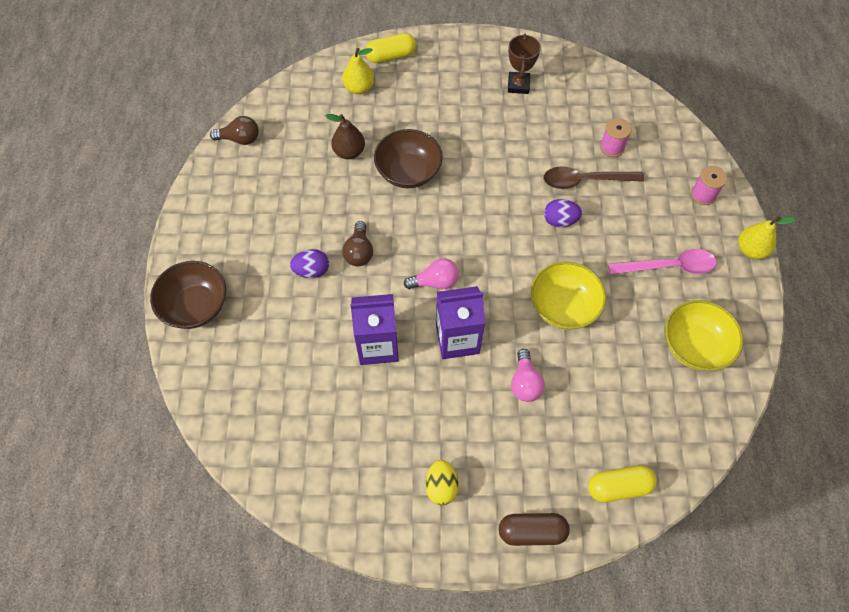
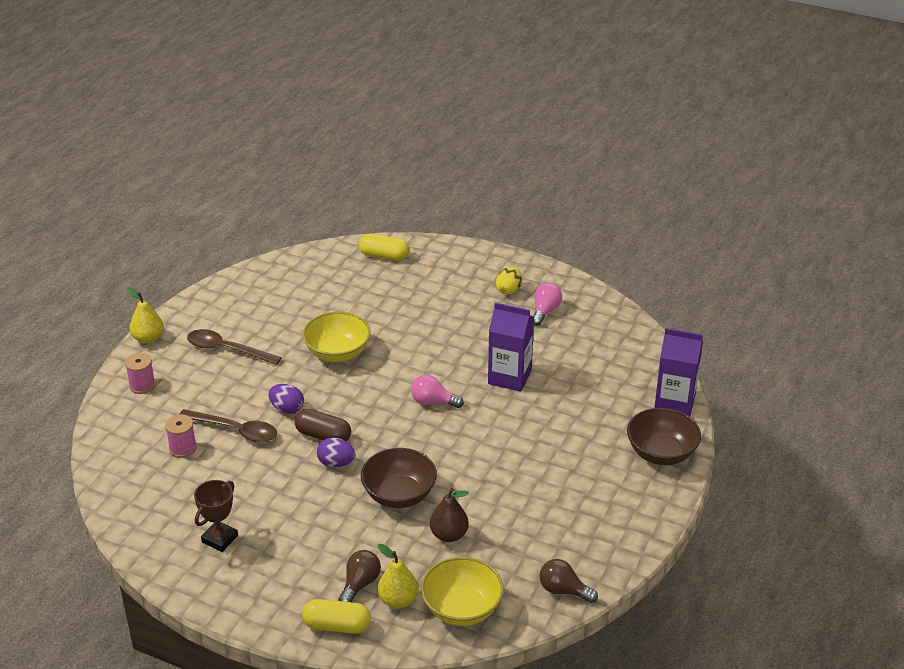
camera: 155 degrees left, 25 degrees down
purple egg [290,249,329,278] -> purple egg moved to [317,438,355,467]
brown light bulb [342,221,373,266] -> brown light bulb moved to [338,550,381,602]
purple carton [436,286,485,359] -> purple carton moved to [654,328,703,417]
brown capsule [499,513,570,546] -> brown capsule moved to [295,409,351,441]
pink light bulb [511,349,545,402] -> pink light bulb moved to [533,283,562,326]
pink spoon [608,249,717,275] -> brown spoon [187,329,282,365]
yellow bowl [665,300,743,371] -> yellow bowl moved to [421,557,504,626]

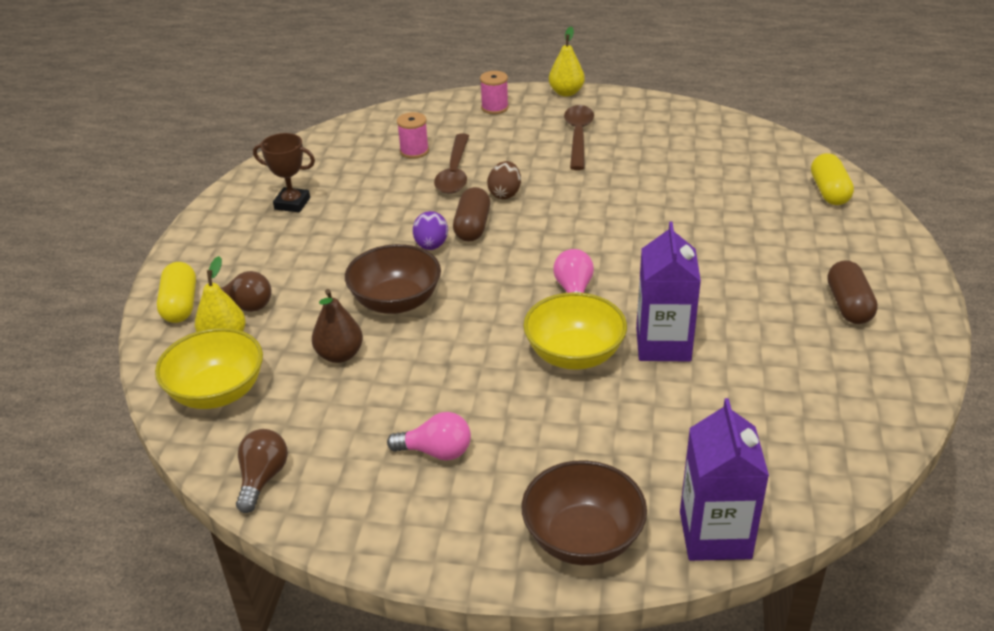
camera: 75 degrees right, 0 degrees up
purple egg [269,384,304,414] -> brown egg [487,161,521,199]
yellow bowl [302,312,371,362] -> yellow bowl moved to [523,292,627,370]
yellow egg [496,267,523,294] -> brown capsule [827,260,878,324]
pink light bulb [533,283,562,326] -> pink light bulb moved to [387,412,471,460]

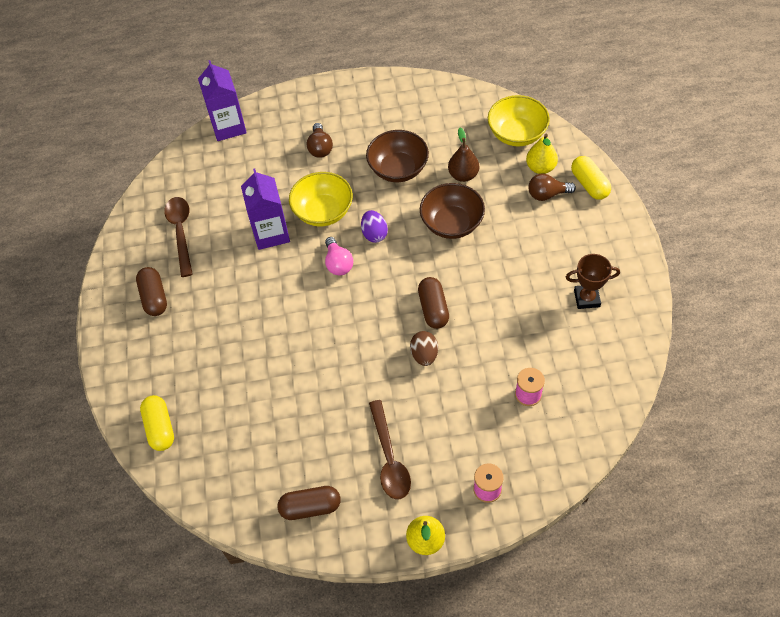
camera: 165 degrees right, 20 degrees up
brown light bulb [236,429,288,513] -> brown light bulb moved to [307,123,333,158]
pink light bulb [387,412,471,460] -> none
purple egg [412,211,448,250] -> purple egg moved to [361,210,388,243]
brown spoon [434,134,469,194] -> brown spoon moved to [164,197,193,277]
brown bowl [521,460,647,565] -> brown bowl moved to [366,130,429,182]
none -> brown capsule [278,486,341,520]

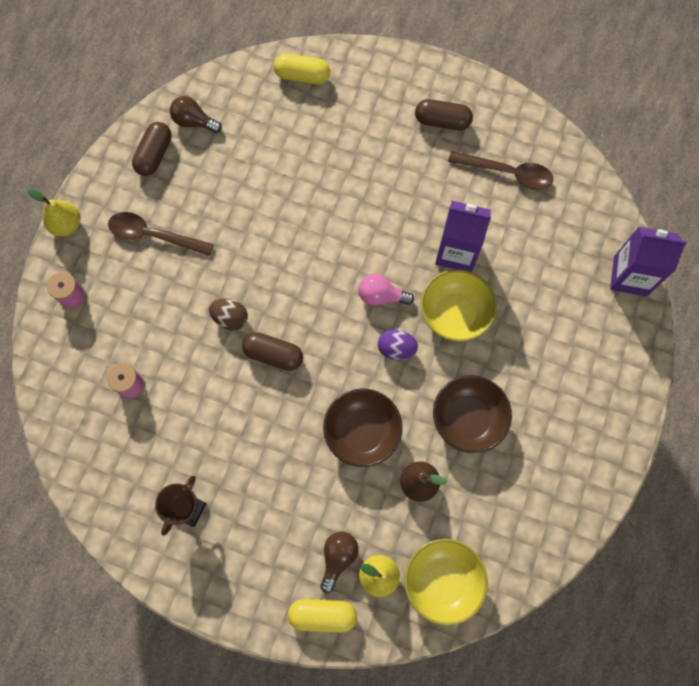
camera: 115 degrees right, 15 degrees up
brown light bulb [307,123,333,158] -> brown light bulb moved to [170,96,222,133]

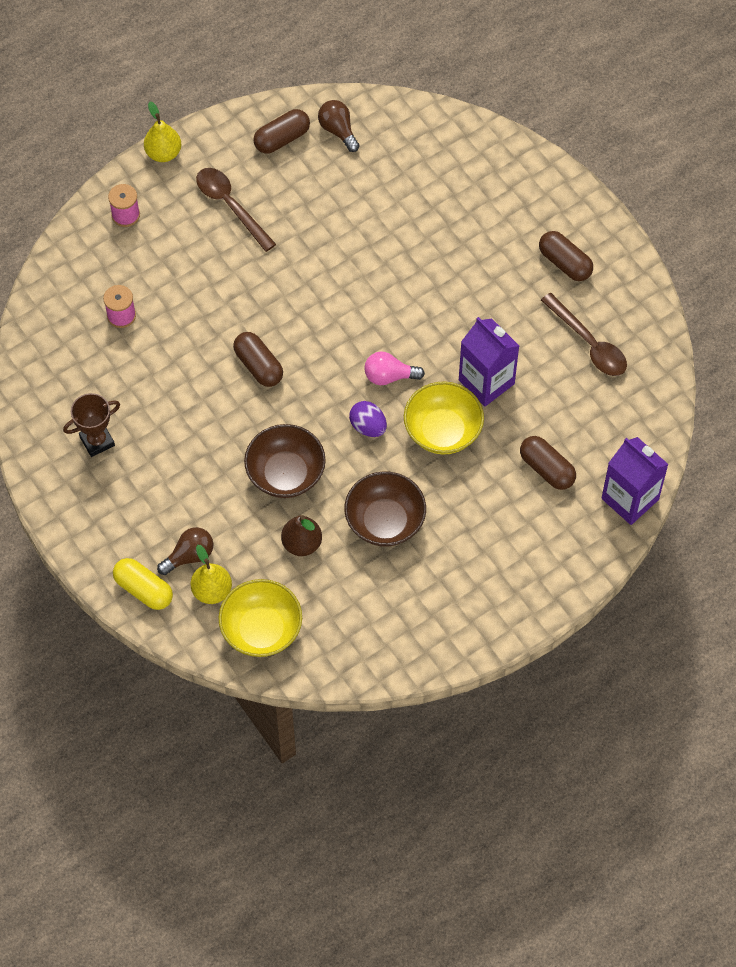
camera: 35 degrees right, 10 degrees down
brown egg [209,299,248,331] -> none
yellow capsule [274,54,330,85] -> none
pink light bulb [358,274,414,306] -> pink light bulb turned 45 degrees counterclockwise [364,351,425,385]
none -> brown capsule [520,436,576,490]

